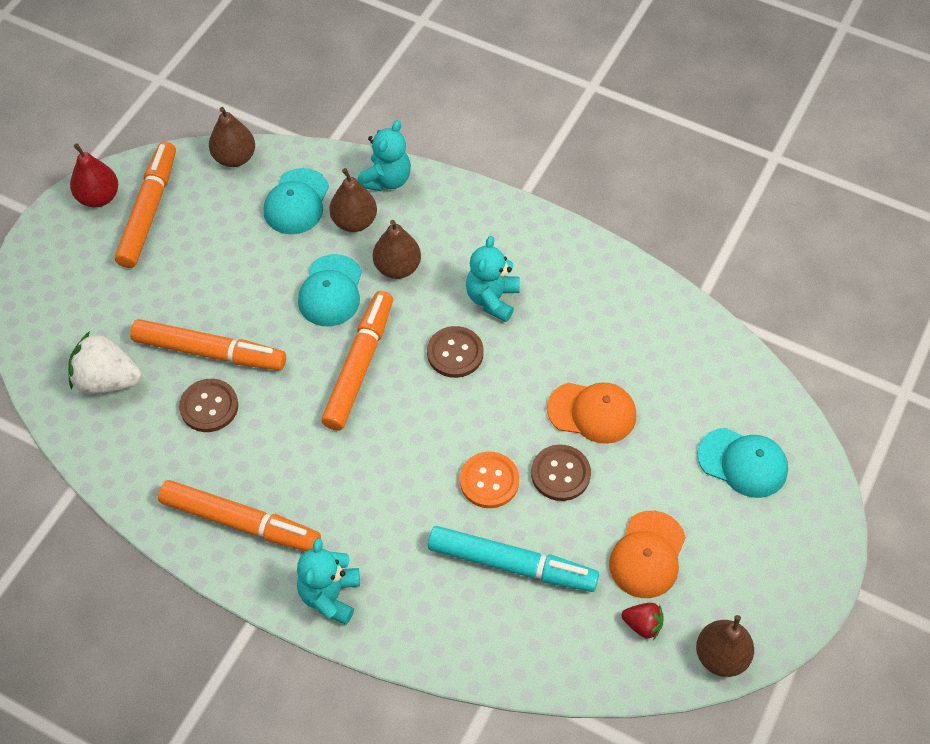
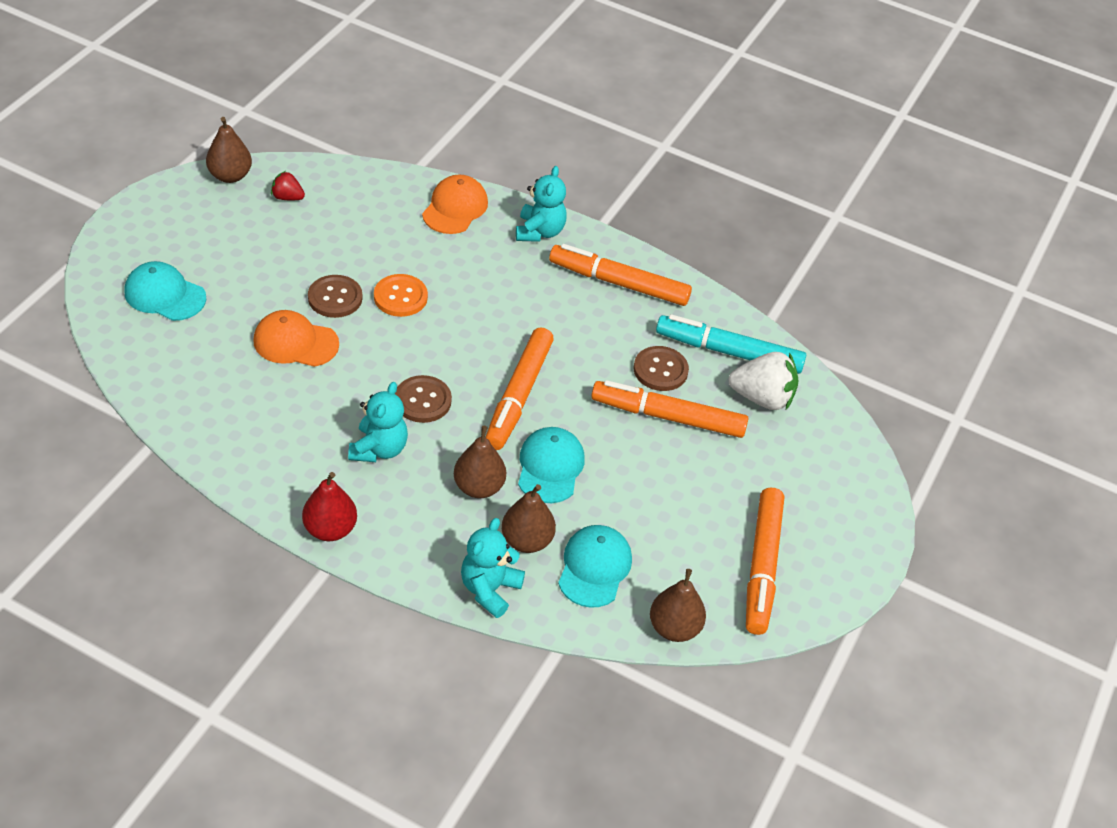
camera: 175 degrees right, 10 degrees down
red pear [70,143,118,207] -> red pear moved to [302,472,357,541]
turquoise marker [428,526,599,592] -> turquoise marker moved to [656,314,806,374]
orange cap [609,511,686,598] -> orange cap moved to [422,175,488,234]

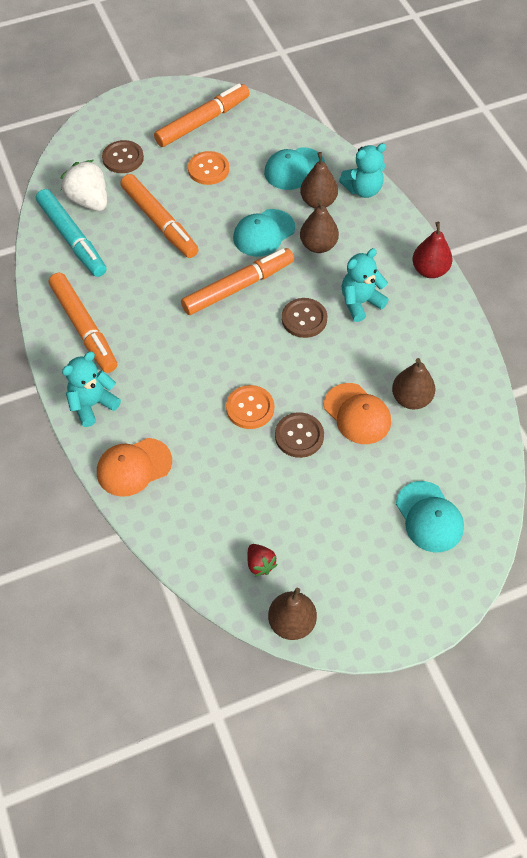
camera: 135 degrees left, 10 degrees up
brown button [633,346,689,391] -> brown button moved to [102,140,144,173]
brown pear [650,569,706,642] -> brown pear moved to [392,358,436,409]
none -> orange button [188,151,229,185]

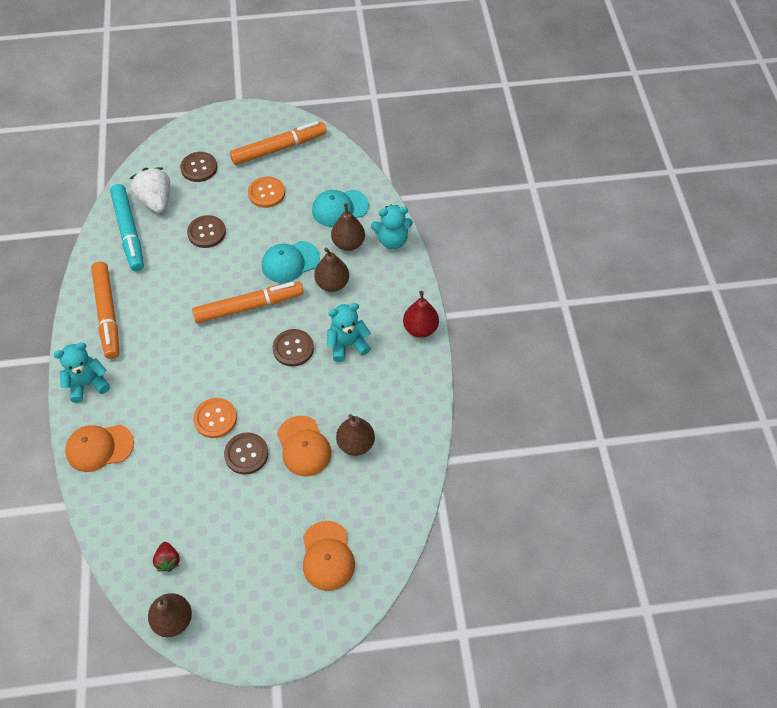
camera: 15 degrees right, 0 degrees up
orange marker [120,174,199,258] -> brown button [187,215,226,248]
turquoise cap [396,481,464,552] -> orange cap [303,521,355,591]

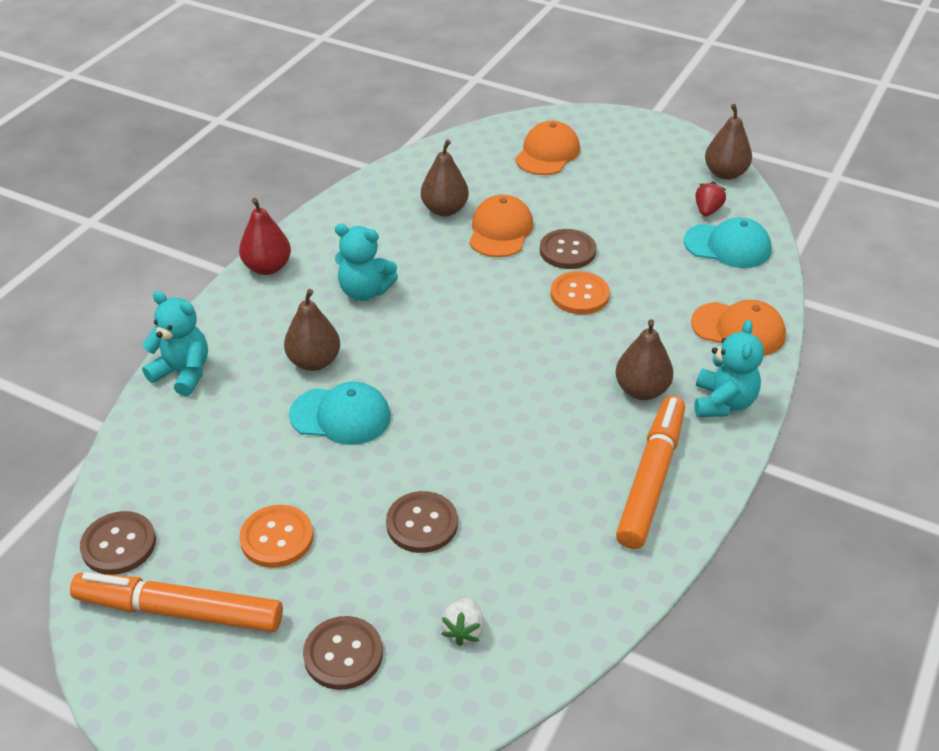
camera: 145 degrees left, 15 degrees down
turquoise teddy bear [53,342,110,403] -> turquoise teddy bear turned 90 degrees counterclockwise [694,320,764,417]
turquoise marker [110,184,144,271] -> none
white strawberry [130,167,170,213] -> white strawberry [441,597,485,646], size x0.54
orange marker [192,281,304,323] -> none
brown button [273,329,314,367] -> brown button moved to [80,511,156,575]
turquoise cap [312,190,369,227] -> turquoise cap moved to [684,217,771,268]
brown pear [331,203,365,251] -> brown pear moved to [616,319,673,400]

